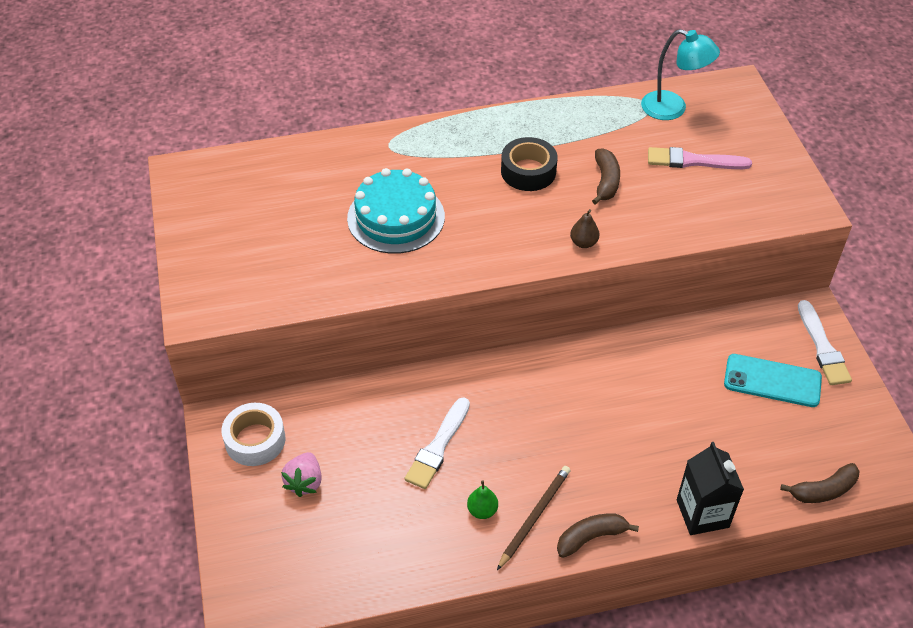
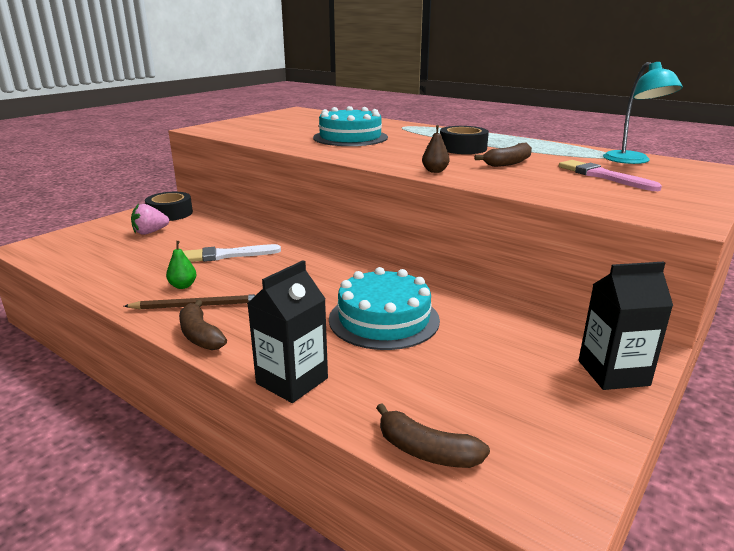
camera: 50 degrees right, 25 degrees down
white tape [222,403,286,466] -> black tape [145,192,193,221]
brown banana [557,513,639,558] -> brown banana turned 150 degrees counterclockwise [179,300,227,350]
turquoise phone [724,354,822,407] -> none
white brush [798,300,852,385] -> black carton [579,262,673,390]
none -> turquoise cake [329,267,440,350]

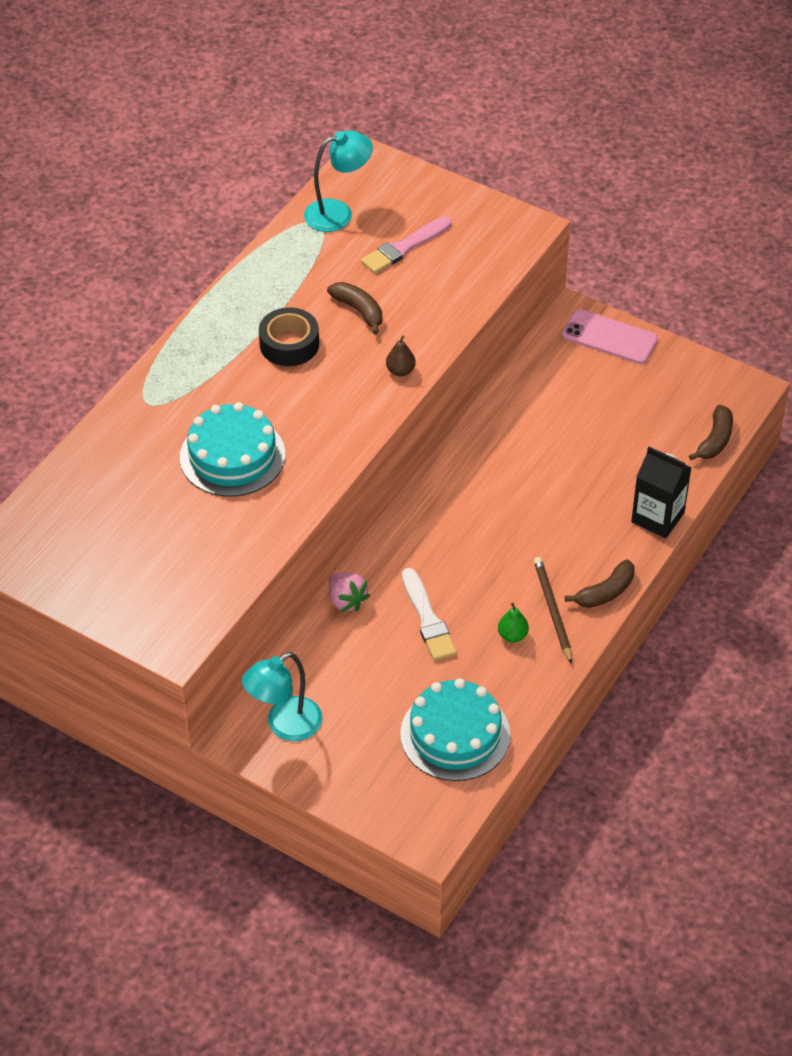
camera: 95 degrees left, 25 degrees up
pink strawberry [131,204,169,235] -> pink strawberry moved to [329,572,370,612]
black tape [145,192,193,221] -> turquoise lamp [242,652,322,741]
turquoise cake [329,267,440,350] -> turquoise cake moved to [400,678,510,781]
black carton [579,262,673,390] -> pink phone [562,309,658,364]

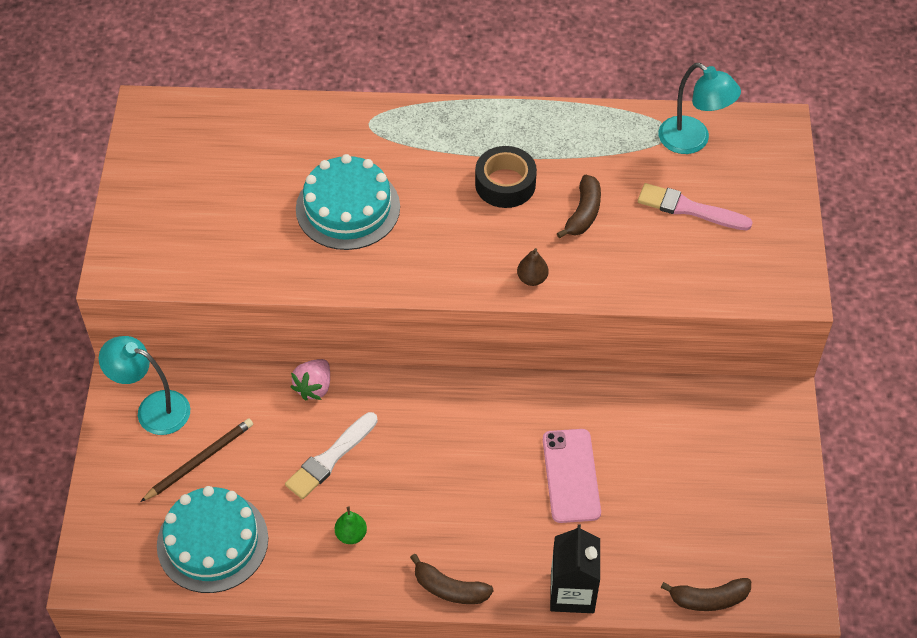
camera: 60 degrees right, 5 degrees up
brown pencil [534,557,572,664] -> brown pencil moved to [140,418,253,502]
pink phone [562,309,658,364] -> pink phone moved to [543,429,601,523]

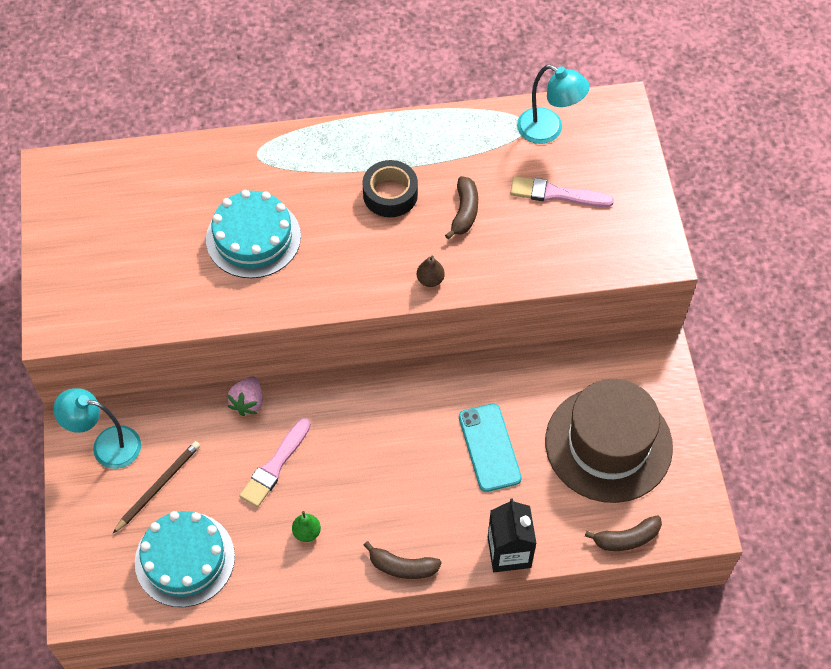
camera: 10 degrees left, 5 degrees up
white brush [285,412,378,499] -> pink brush [239,418,311,507]
pink phone [543,429,601,523] -> turquoise phone [459,404,522,492]
none -> brown hat [545,379,673,503]

